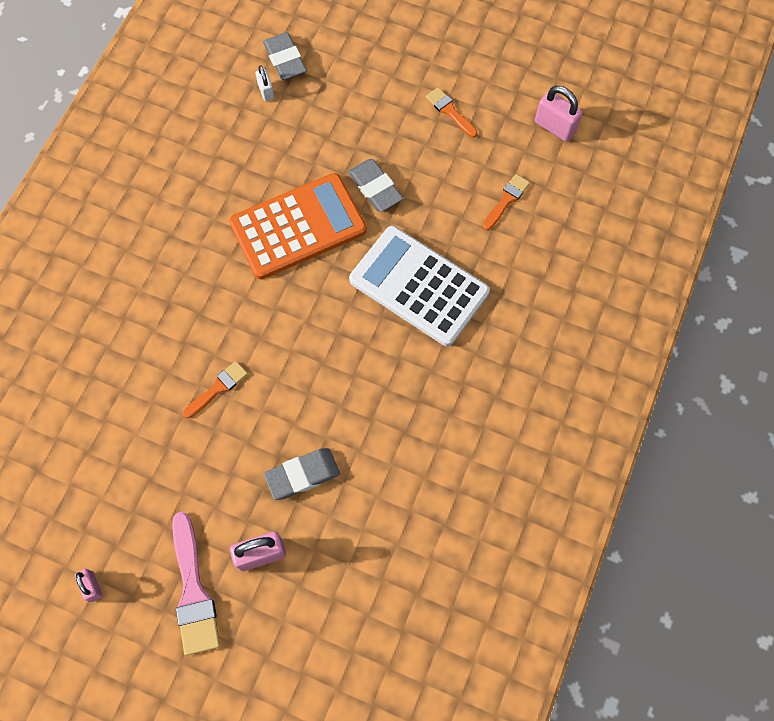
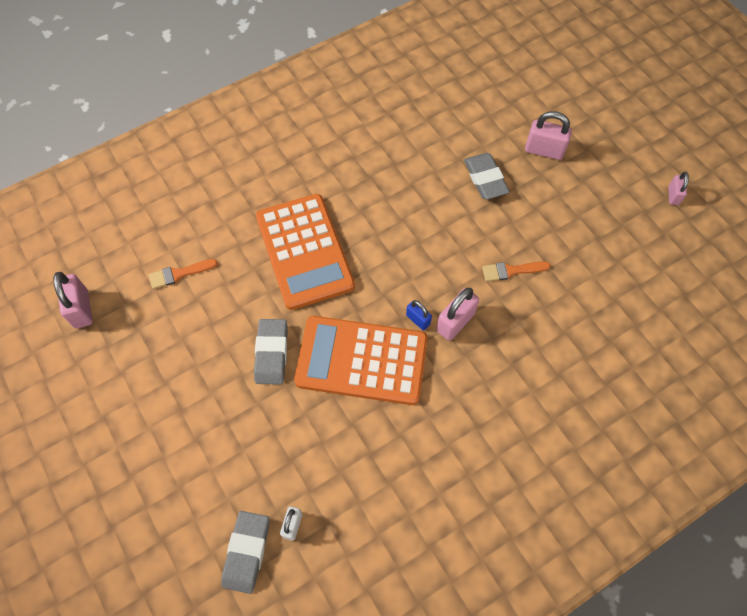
camera: 145 degrees left, 5 degrees down
pink brush [172,511,220,656] -> none
grey eraser [264,448,340,500] -> grey eraser turned 60 degrees clockwise [464,153,510,199]
white calculator [349,226,490,346] -> orange calculator [256,194,355,310]
orange brush [426,87,477,137] -> none
none -> blue padlock [406,300,432,330]
none -> pink padlock [436,288,479,341]

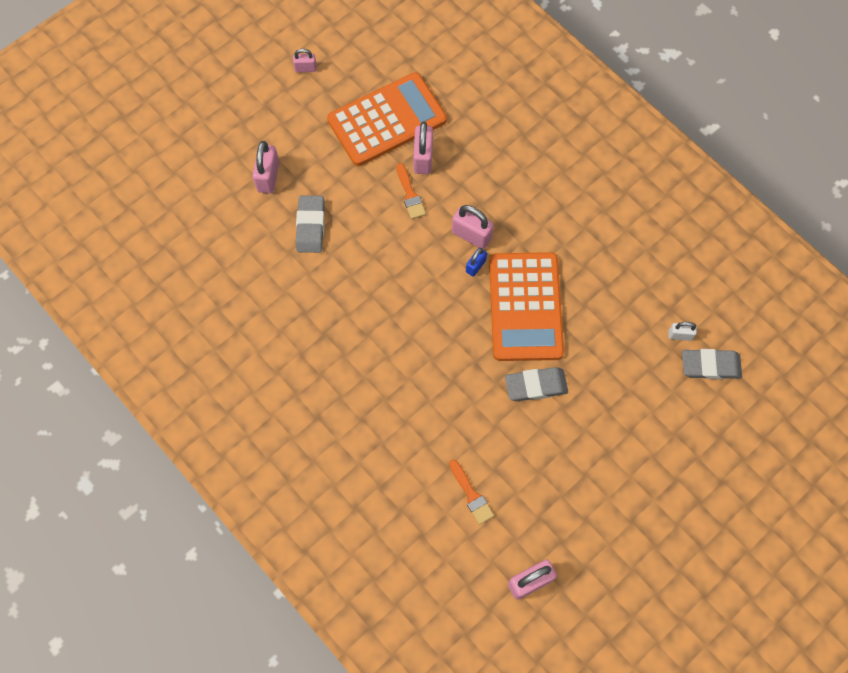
camera: 100 degrees left, 5 degrees up
orange calculator [256,194,355,310] -> orange calculator moved to [327,72,447,166]
grey eraser [464,153,510,199] -> grey eraser turned 60 degrees counterclockwise [296,196,325,253]
none -> pink padlock [413,122,433,174]

